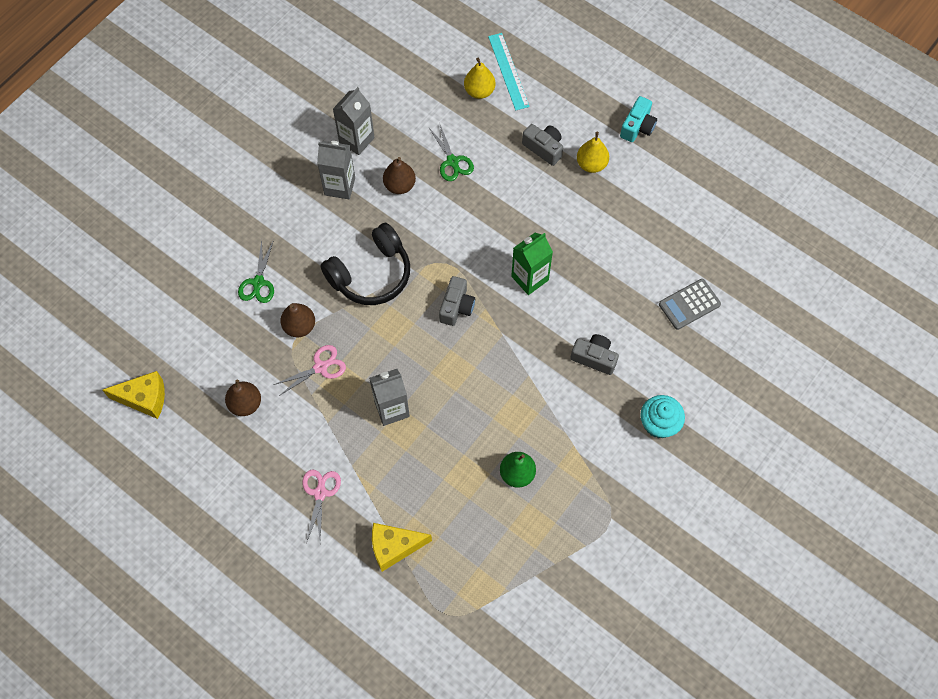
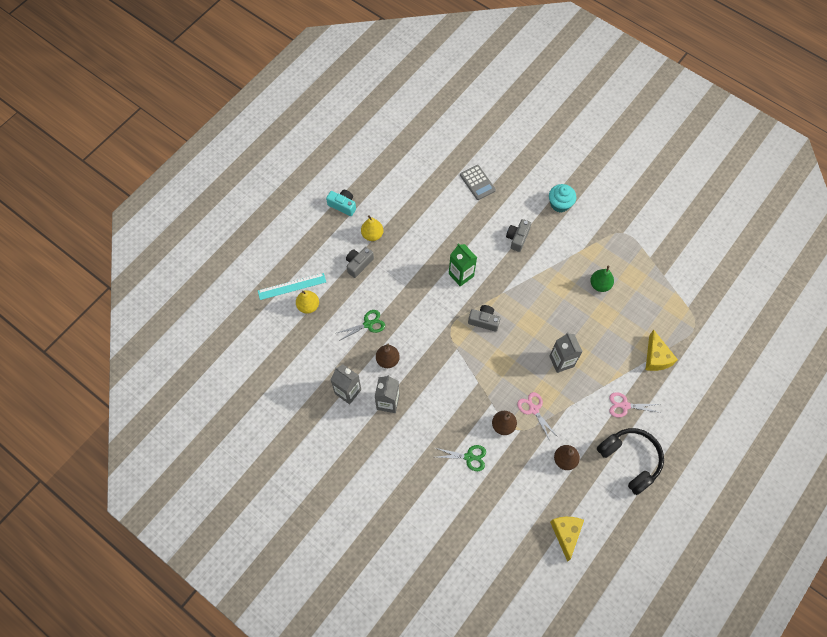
camera: 90 degrees left, 0 degrees up
black headphones [320,223,410,305] -> black headphones moved to [597,428,664,495]

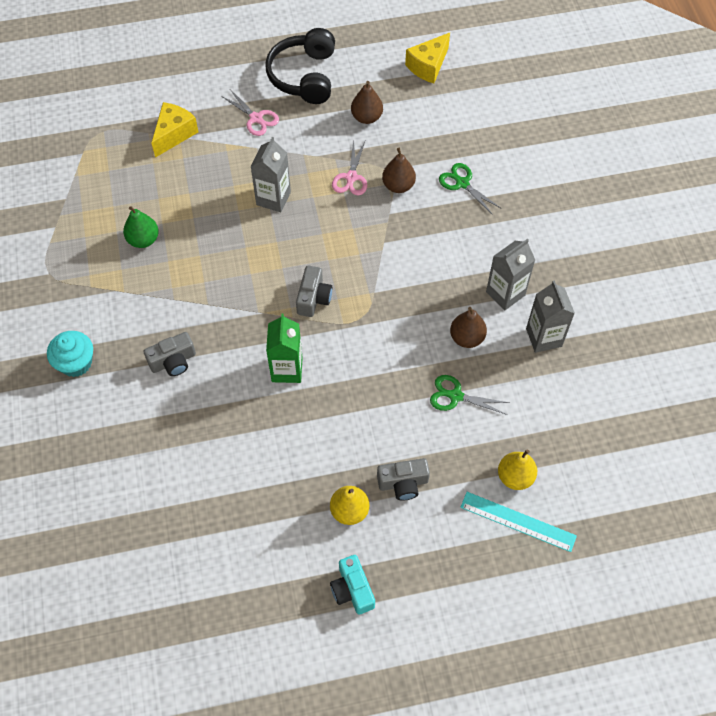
camera: 140 degrees left, 5 degrees down
grey calculator [460,165,496,200] -> none
grey camera [468,305,501,332] -> grey camera turned 135 degrees counterclockwise [296,266,332,317]

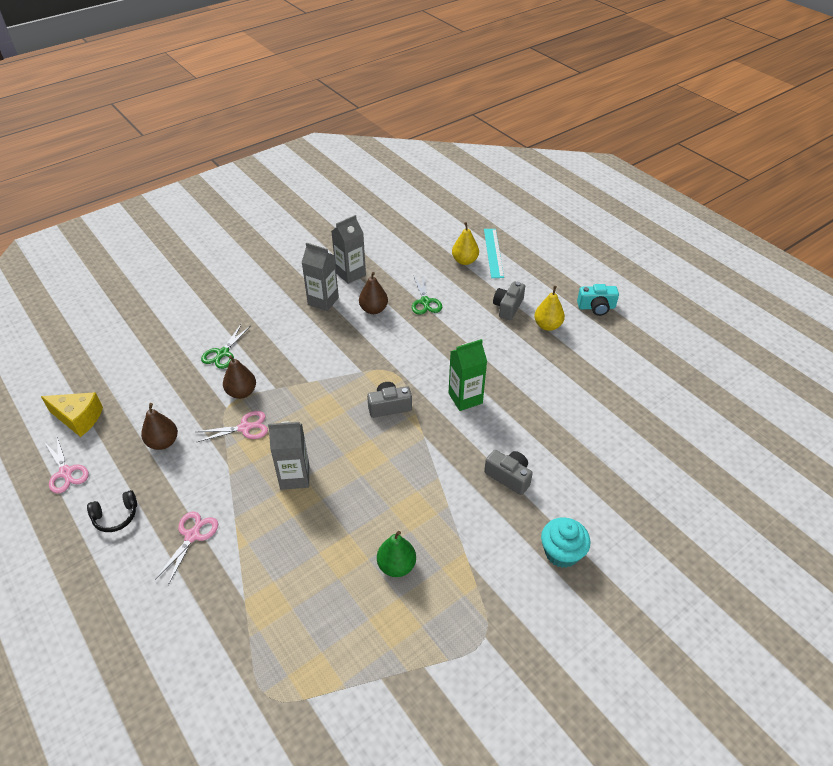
camera: 115 degrees left, 15 degrees down
yellow cheese [151,102,198,158] -> none
black headphones [265,28,335,104] -> black headphones [87,490,137,532], size x0.50
turquoise camera [330,555,375,614] -> turquoise camera turned 45 degrees clockwise [577,284,619,316]
grey camera [377,458,430,501] -> grey camera turned 120 degrees counterclockwise [493,281,525,320]
none -> pink scissors [45,437,89,494]

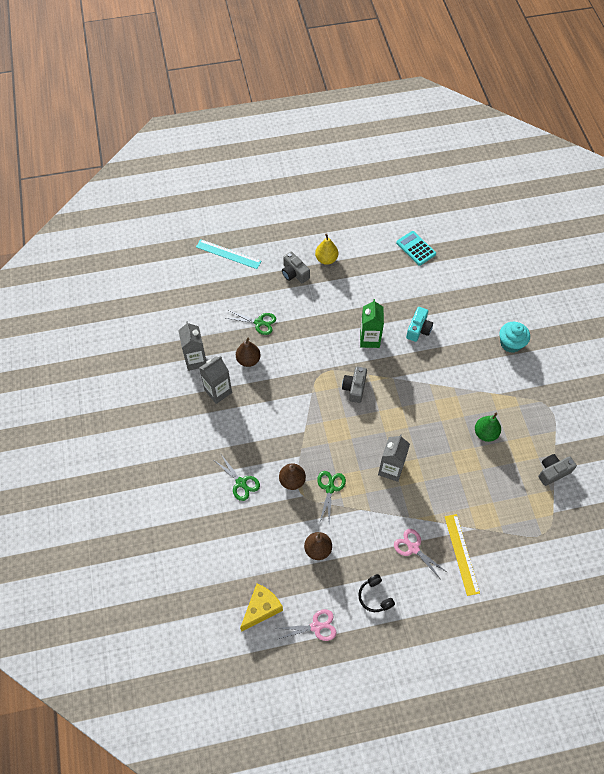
camera: 65 degrees left, 15 degrees up
black headphones [87,490,137,532] -> black headphones turned 150 degrees clockwise [358,574,395,612]
pink scissors [196,411,268,442] -> green scissors [317,471,346,524]
yellow pear [452,222,479,265] -> none
grey camera [484,450,533,495] -> grey camera moved to [538,454,577,486]
turquoise camera [577,284,619,316] -> turquoise camera moved to [406,307,433,342]
none -> turquoise calculator [396,231,436,266]
none -> yellow ruler [445,514,480,596]

